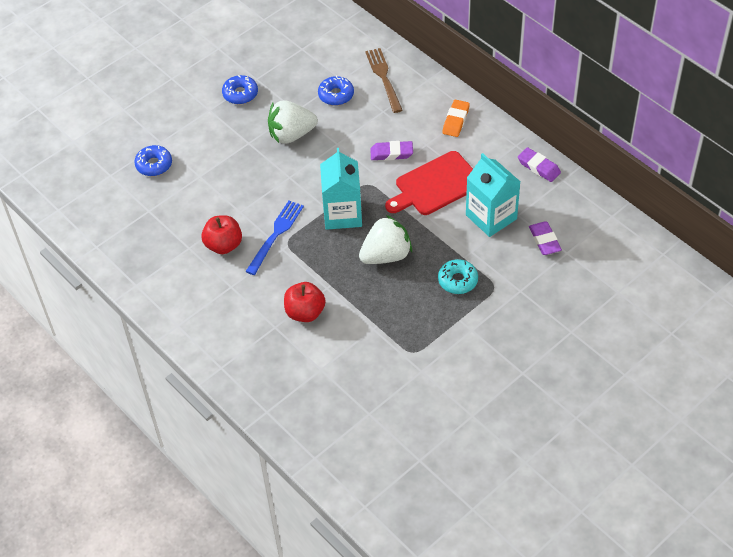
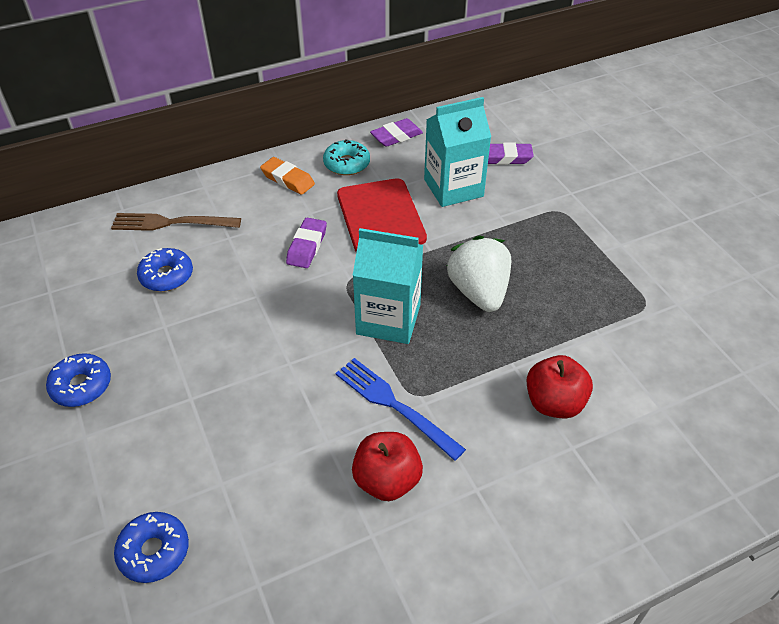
camera: 75 degrees left, 5 degrees down
white strawberry [268,100,318,143] -> none
turquoise donut [438,259,478,294] -> turquoise donut moved to [323,139,370,175]

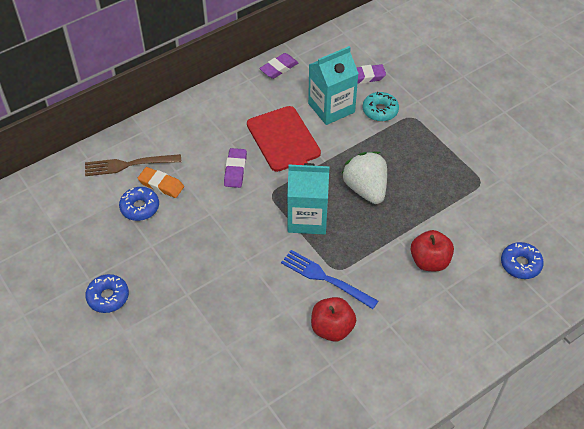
camera: 10 degrees left, 5 degrees up
blue donut [114,512,189,583] -> blue donut moved to [501,242,544,279]
orange eraser [260,157,315,195] -> orange eraser moved to [138,167,184,198]
turquoise donut [323,139,370,175] -> turquoise donut moved to [363,92,399,121]

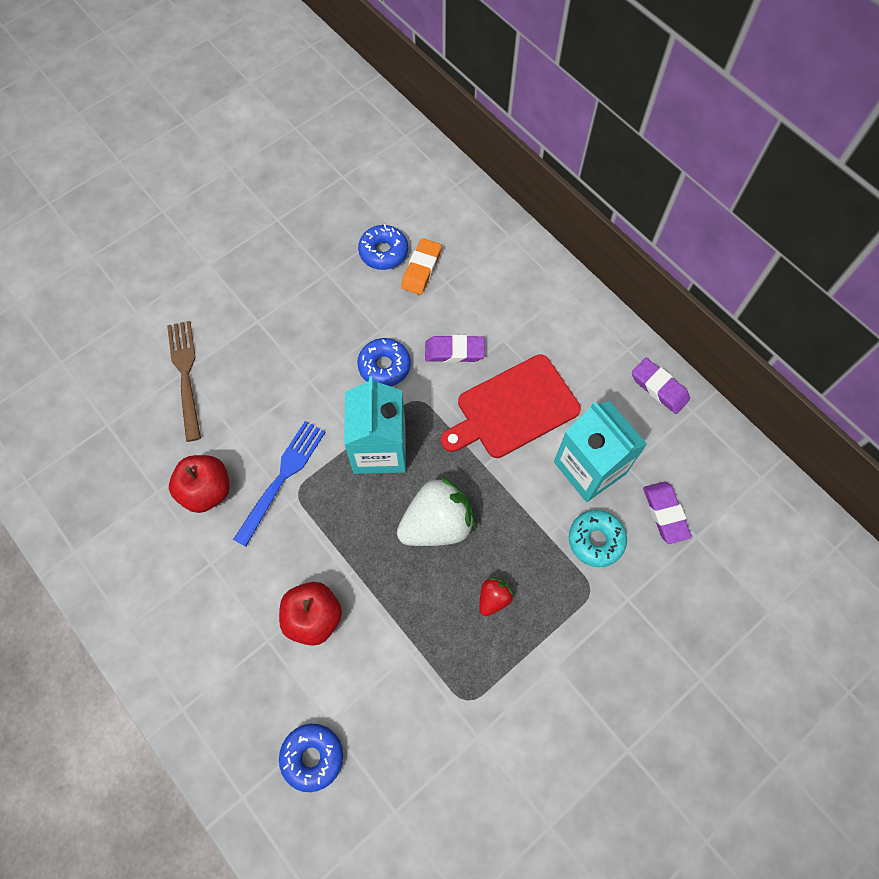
camera: 85 degrees right, 15 degrees up
brown fork [85,154,181,176] -> brown fork moved to [167,321,201,442]
blue donut [85,274,129,313] -> blue donut moved to [357,338,411,386]
none -> red strawberry [479,577,514,616]

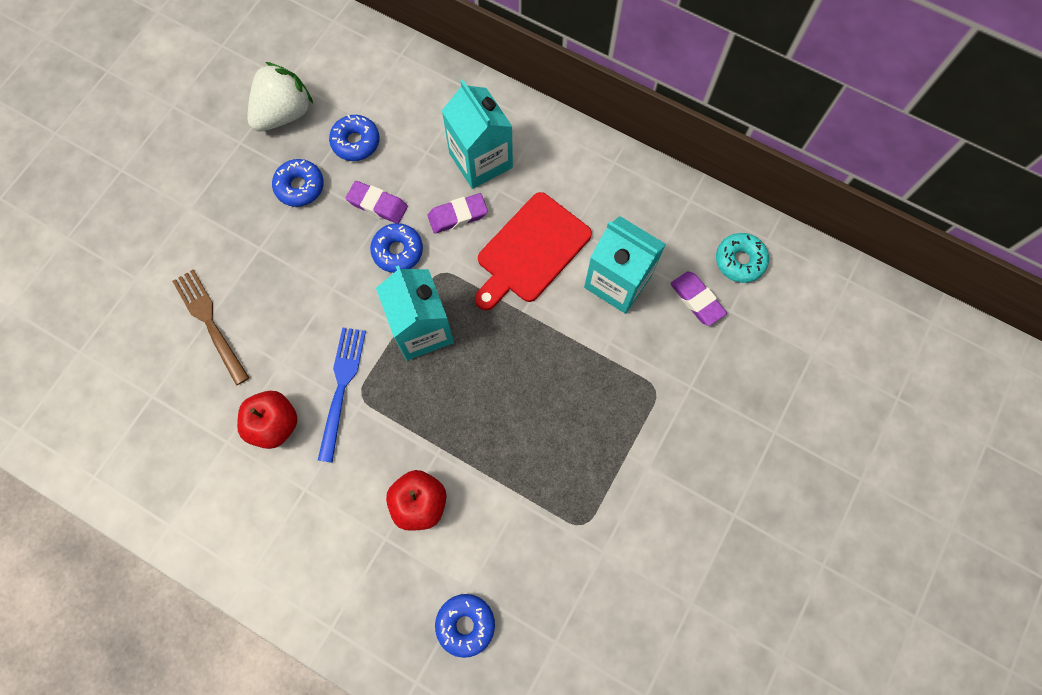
camera: 20 degrees left, 5 degrees up
white strawberry [397,476,475,546] -> white strawberry moved to [247,62,313,132]
orange eraser [401,238,442,295] -> none
red strawberry [479,577,514,616] -> none
turquoise donut [569,510,627,567] -> turquoise donut moved to [716,233,769,283]
purple eraser [632,358,690,414] -> purple eraser moved to [346,181,408,223]
none -> blue donut [272,159,324,207]
none -> turquoise carton [442,80,513,189]

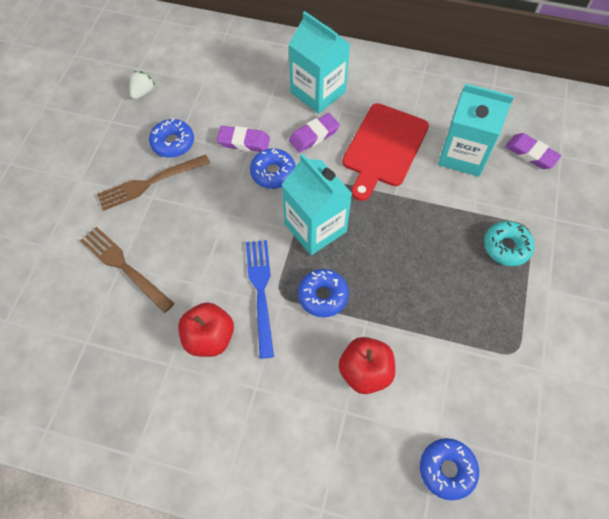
camera: 15 degrees left, 10 degrees down
white strawberry [247,62,313,132] -> white strawberry [130,71,155,99], size x0.49
blue donut [329,115,379,161] -> blue donut moved to [298,269,349,317]
turquoise donut [716,233,769,283] -> turquoise donut moved to [484,221,534,266]
none -> brown fork [97,154,210,211]

